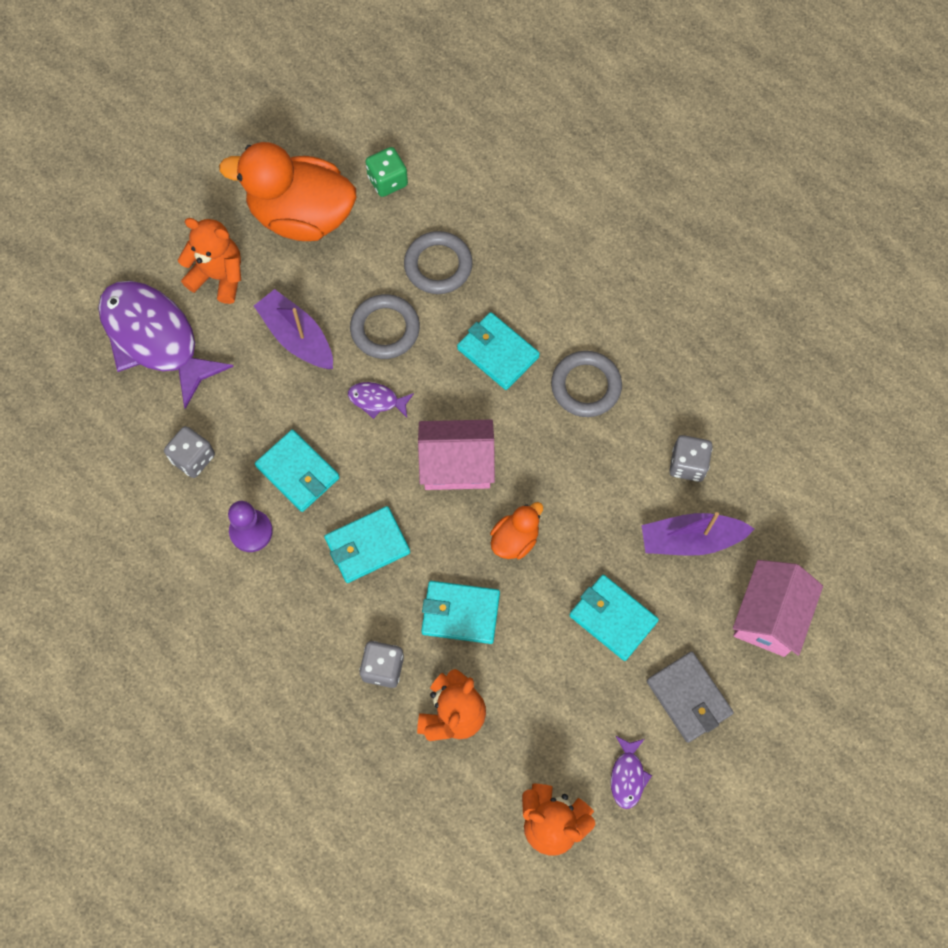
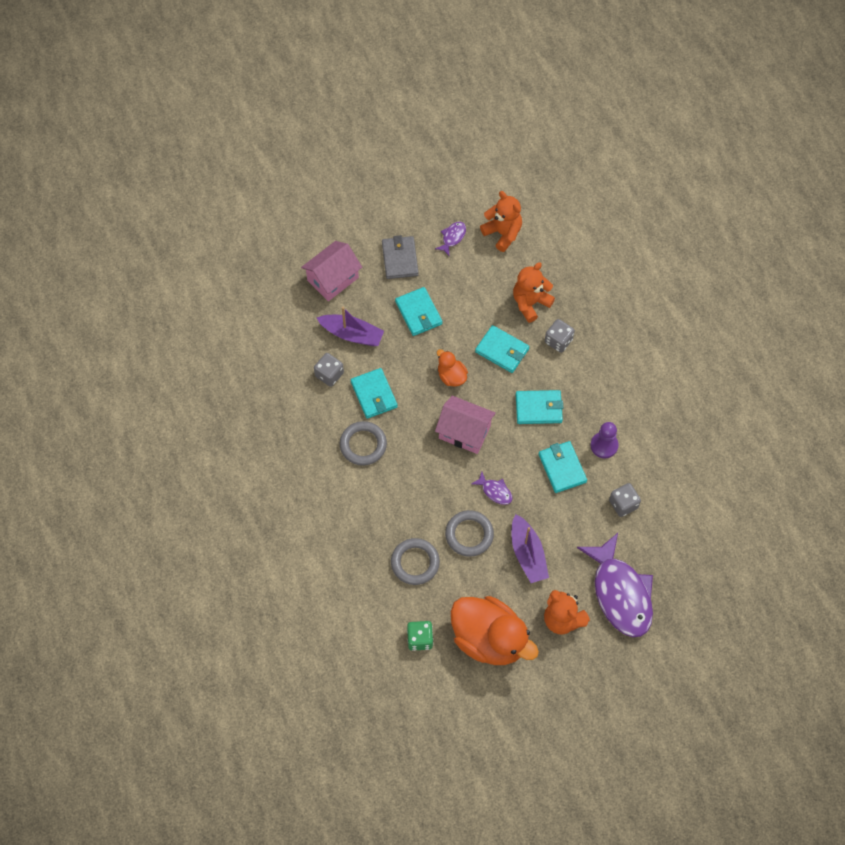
camera: 155 degrees left, 5 degrees down
turquoise wallet [457,312,540,390] -> turquoise wallet moved to [351,368,398,419]
orange duck [490,502,543,559] -> orange duck turned 75 degrees clockwise [437,349,468,387]

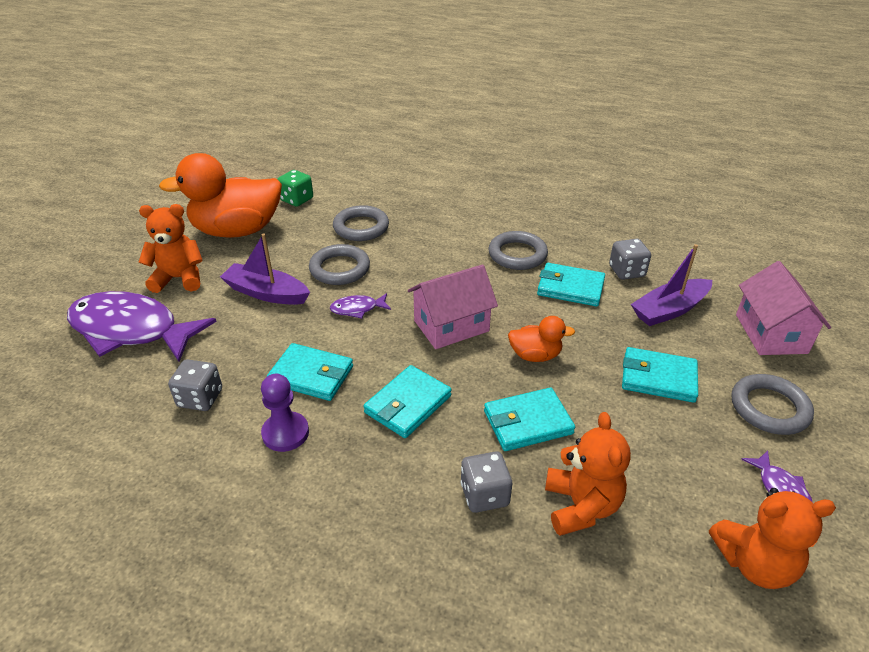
camera: 130 degrees right, 25 degrees down
grey wallet [382,235,419,279] -> grey ring [732,374,814,435]

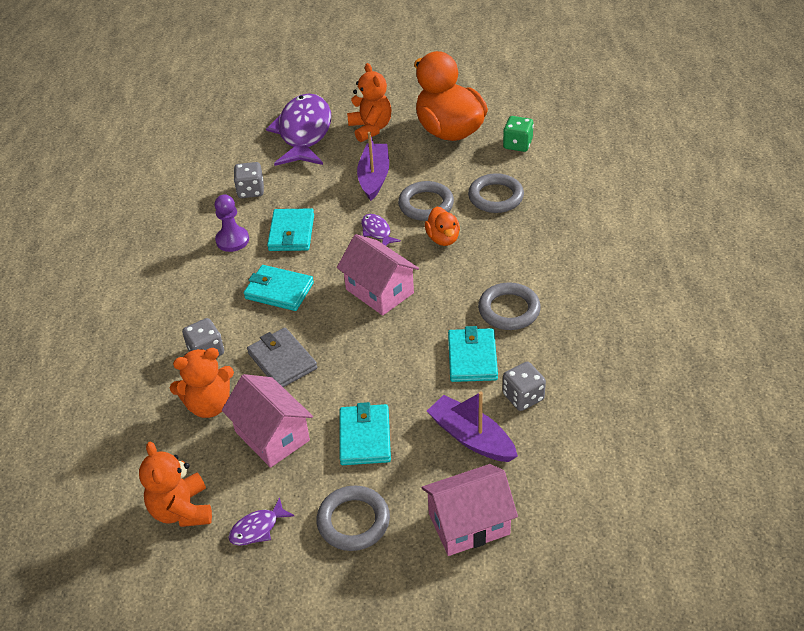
camera: 75 degrees right, 5 degrees up
turquoise wallet [484,388,575,451] -> grey wallet [247,328,317,387]
orange duck [508,316,575,362] -> orange duck moved to [425,206,460,246]
none -> pink house [222,374,313,468]

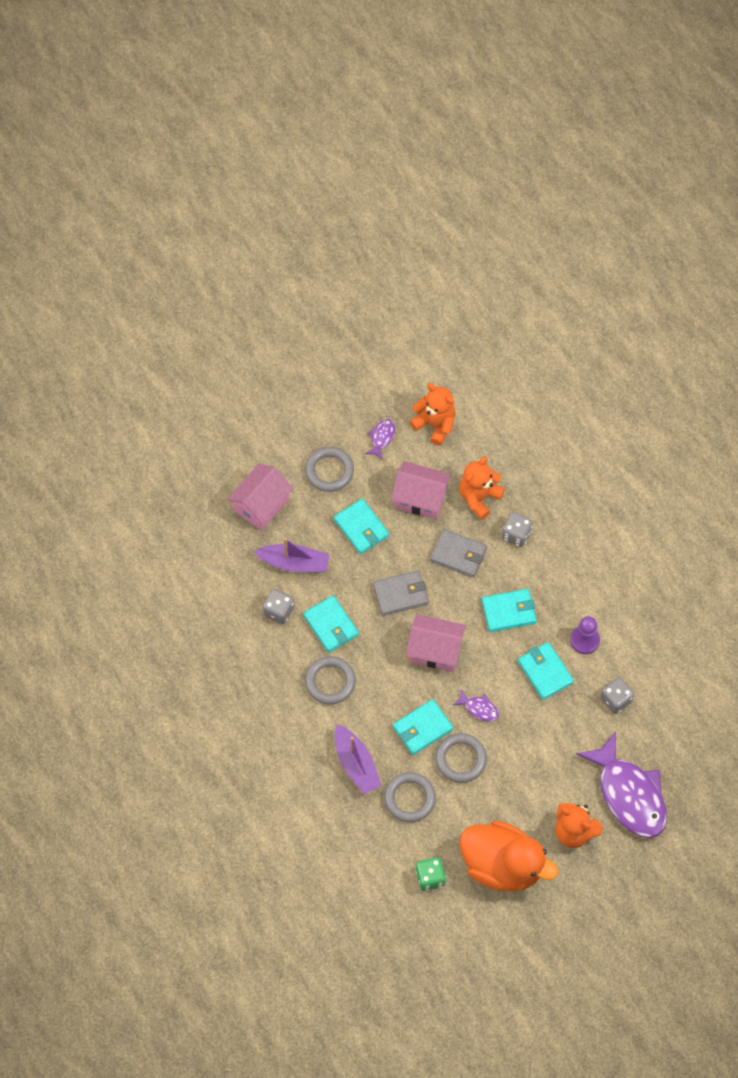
camera: 145 degrees right, 20 degrees up
purple boat [357,132,389,201] -> purple boat moved to [334,724,382,794]
orange duck [425,206,460,246] -> turquoise wallet [393,699,453,755]
none -> grey wallet [373,570,429,616]

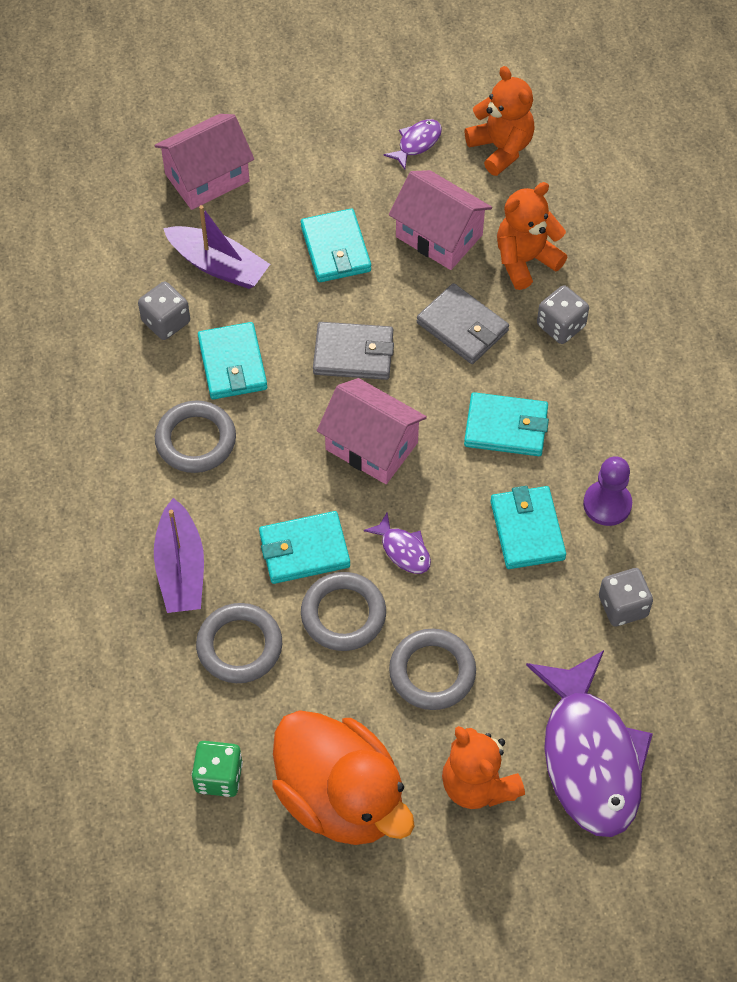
camera: 20 degrees right, 5 degrees down
grey ring [305,447,354,492] -> grey ring moved to [389,629,476,710]

